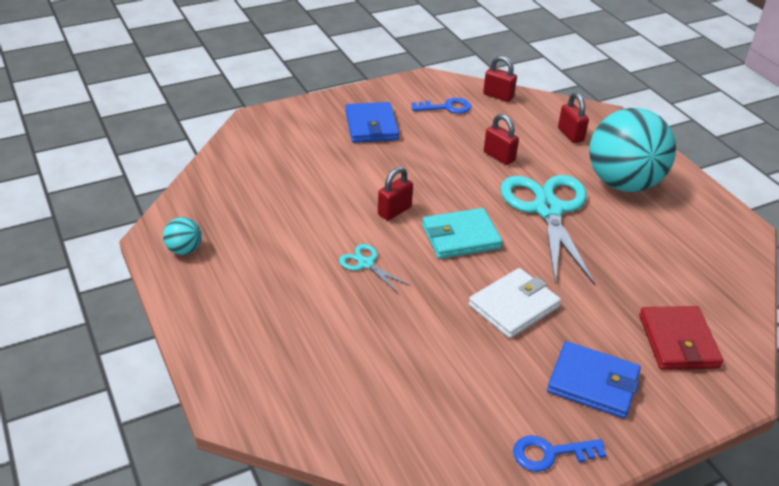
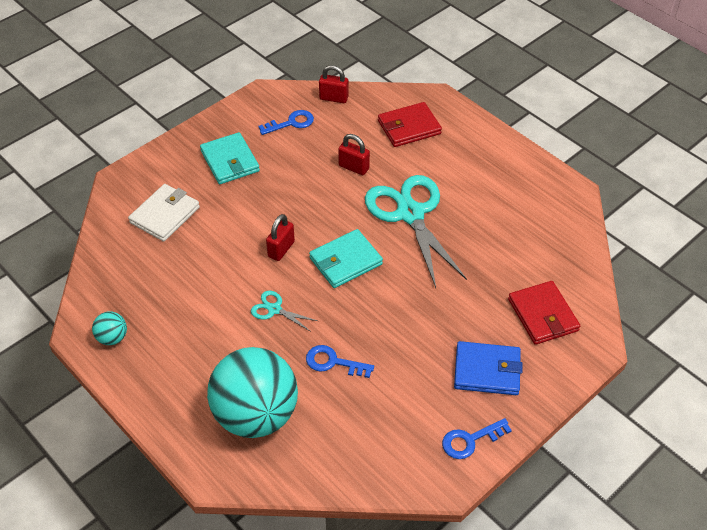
camera: 15 degrees left, 10 degrees up
blue wallet [345,102,399,143] -> turquoise wallet [200,132,260,184]
white wallet [469,268,561,338] -> white wallet moved to [128,184,200,242]
red padlock [558,93,589,143] -> red wallet [378,102,442,147]
turquoise ball [589,108,676,192] -> turquoise ball moved to [207,347,298,438]
none -> blue key [306,345,374,378]

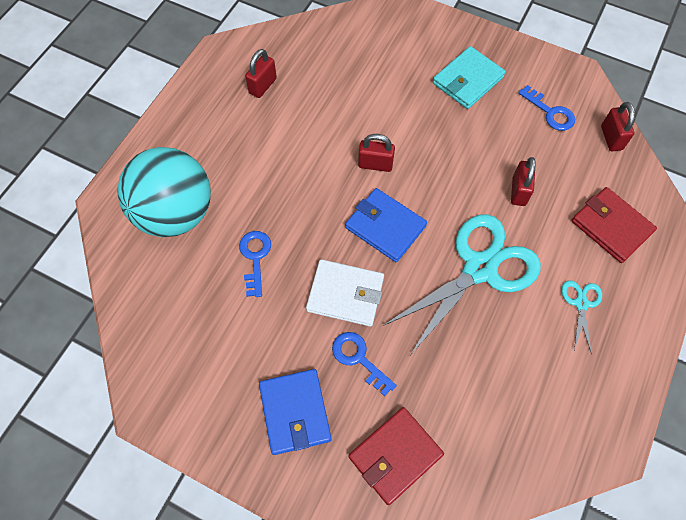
camera: 70 degrees right, 15 degrees up
turquoise ball [92,312,127,345] -> none
white wallet [128,184,200,242] -> white wallet moved to [306,259,384,327]
turquoise scissors [251,291,318,332] -> turquoise scissors moved to [562,280,602,354]
turquoise wallet [309,229,383,288] -> blue wallet [345,188,427,262]
blue key [442,418,512,459] -> blue key moved to [332,332,397,397]
none -> red padlock [245,49,277,98]

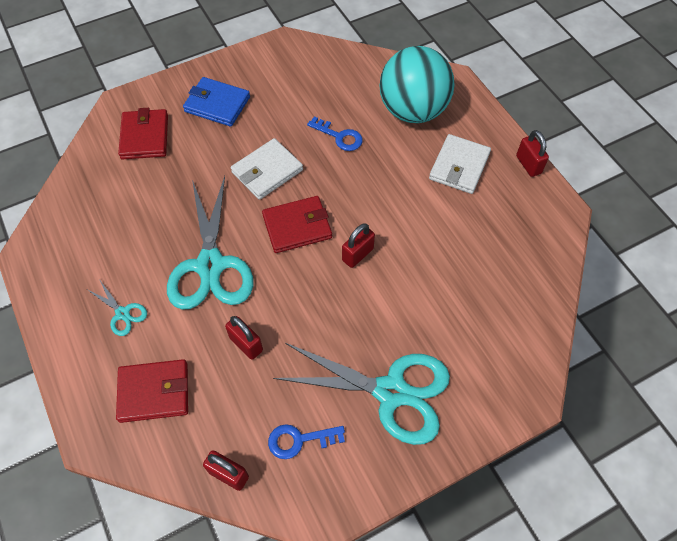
camera: 125 degrees right, 5 degrees down
red padlock [245,49,277,98] -> red padlock moved to [516,130,549,177]
blue key [332,332,397,397] -> none
blue wallet [345,188,427,262] -> red wallet [262,196,332,253]
turquoise wallet [433,46,506,109] -> turquoise scissors [273,343,450,445]
none -> white wallet [429,134,491,194]

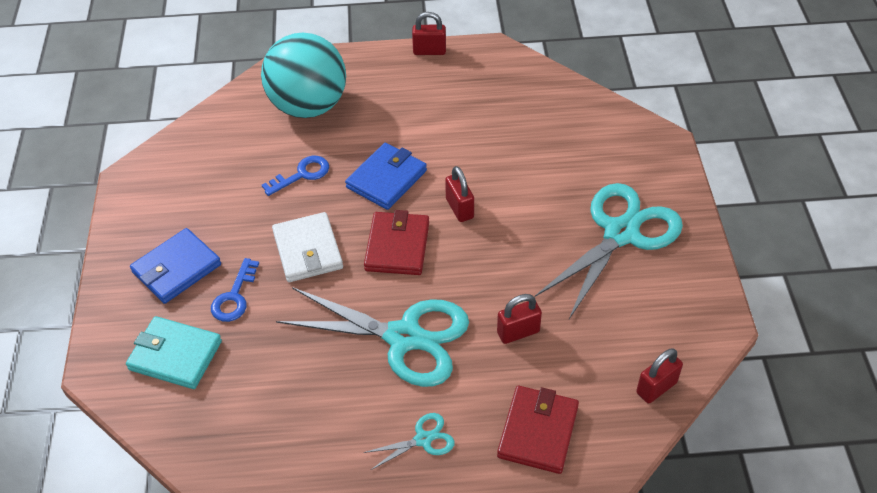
camera: 65 degrees left, 10 degrees down
red wallet [118,108,168,160] -> turquoise wallet [126,316,222,389]
blue key [268,424,345,459] -> blue key moved to [211,258,259,322]
white wallet [429,134,491,194] -> none
none -> blue wallet [345,143,427,210]

